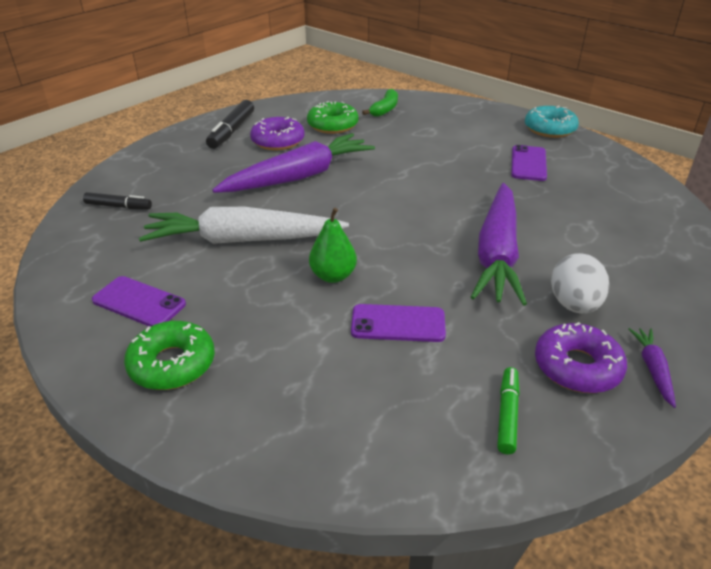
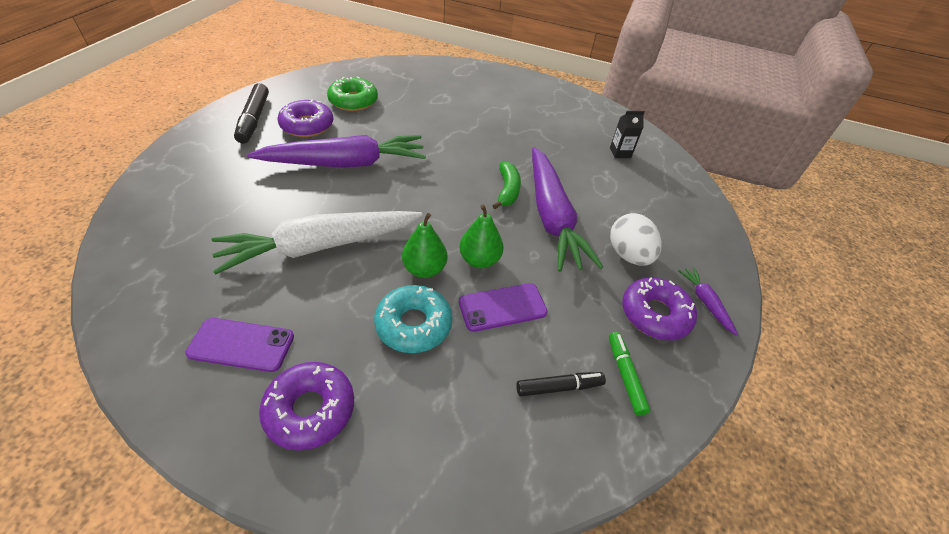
camera: 25 degrees left, 10 degrees up
black marker [83,192,152,209] -> black marker moved to [516,372,606,397]
green donut [124,321,215,390] -> purple donut [259,362,354,451]
purple carrot [212,133,375,193] -> purple carrot turned 45 degrees clockwise [247,135,426,168]
green banana [362,89,398,117] -> green banana moved to [492,161,521,209]
purple phone [511,145,547,181] -> none
turquoise donut [525,105,579,138] -> turquoise donut moved to [374,285,453,353]
none -> green pear [459,204,504,268]
none -> black carton [610,111,645,158]

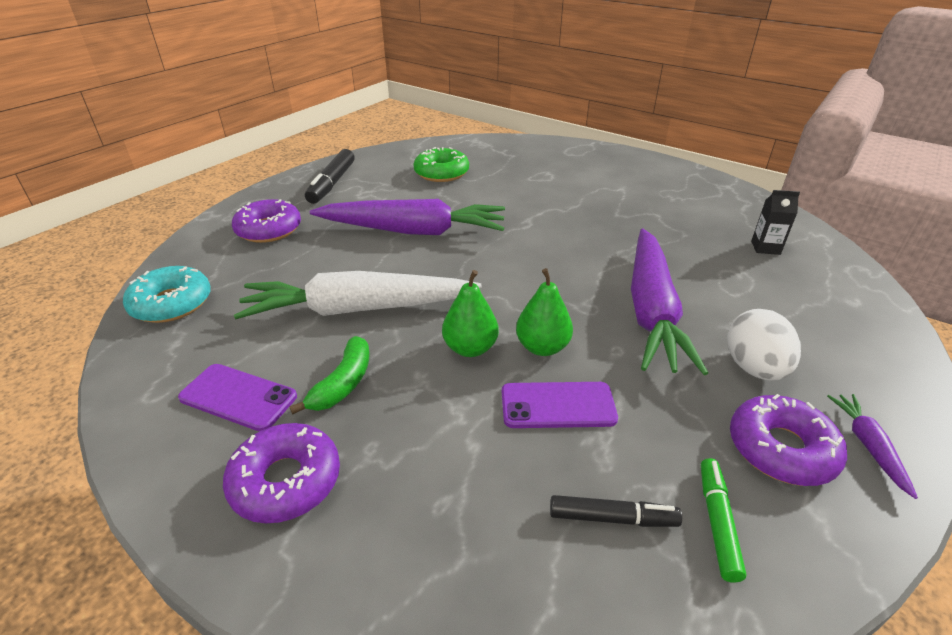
camera: 20 degrees right, 10 degrees down
purple donut [277,100,333,137] -> purple donut moved to [232,199,301,243]
turquoise donut [374,285,453,353] -> turquoise donut moved to [123,266,211,323]
green banana [492,161,521,209] -> green banana moved to [289,336,370,415]

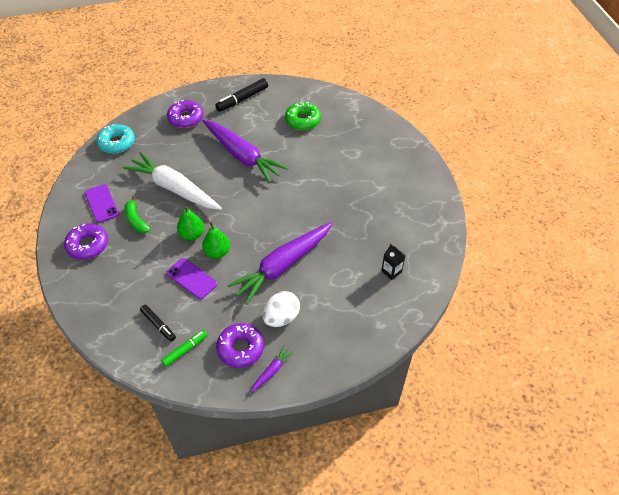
camera: 40 degrees right, 15 degrees up
green banana [289,336,370,415] -> green banana turned 90 degrees clockwise [125,196,151,233]

